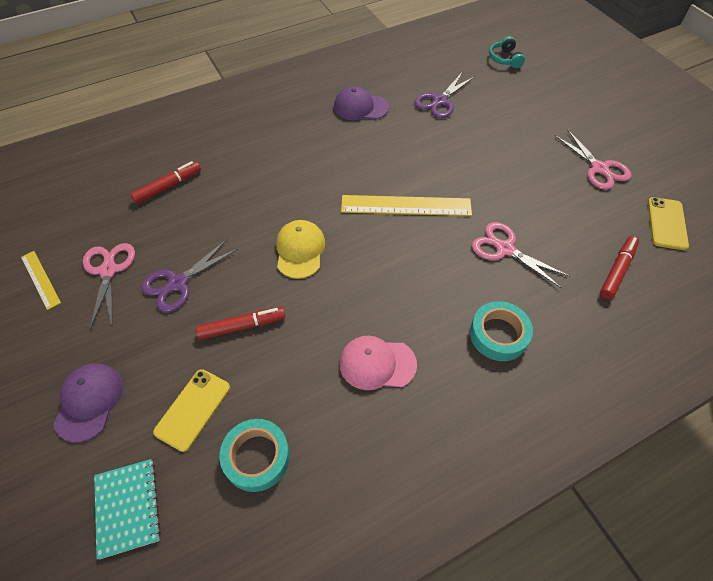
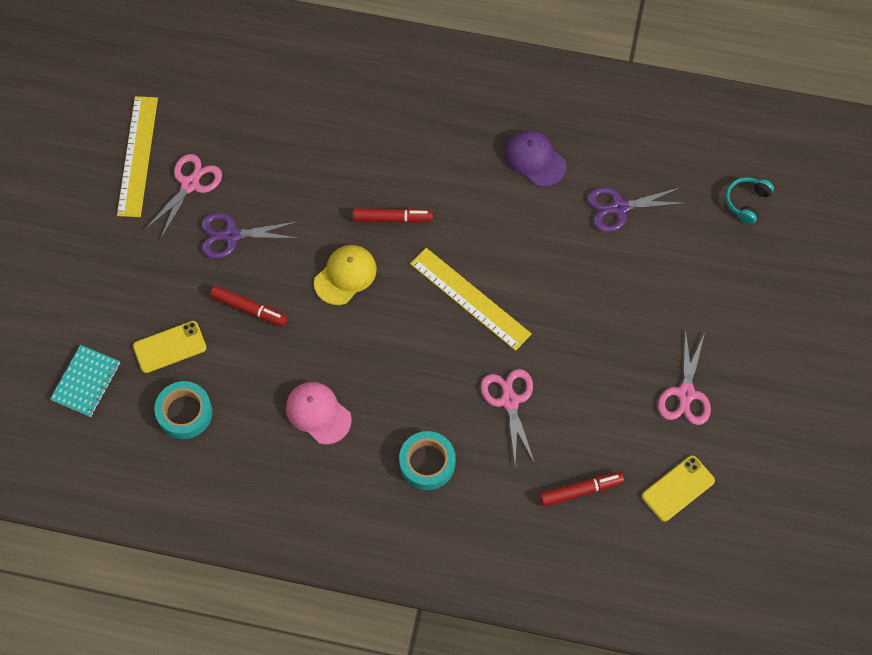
camera: 40 degrees right, 10 degrees up
yellow ruler [21,251,61,310] -> yellow ruler [117,96,158,217], size x1.81
purple cap [53,363,123,443] -> none
red marker [130,161,201,204] -> red marker moved to [353,208,433,223]

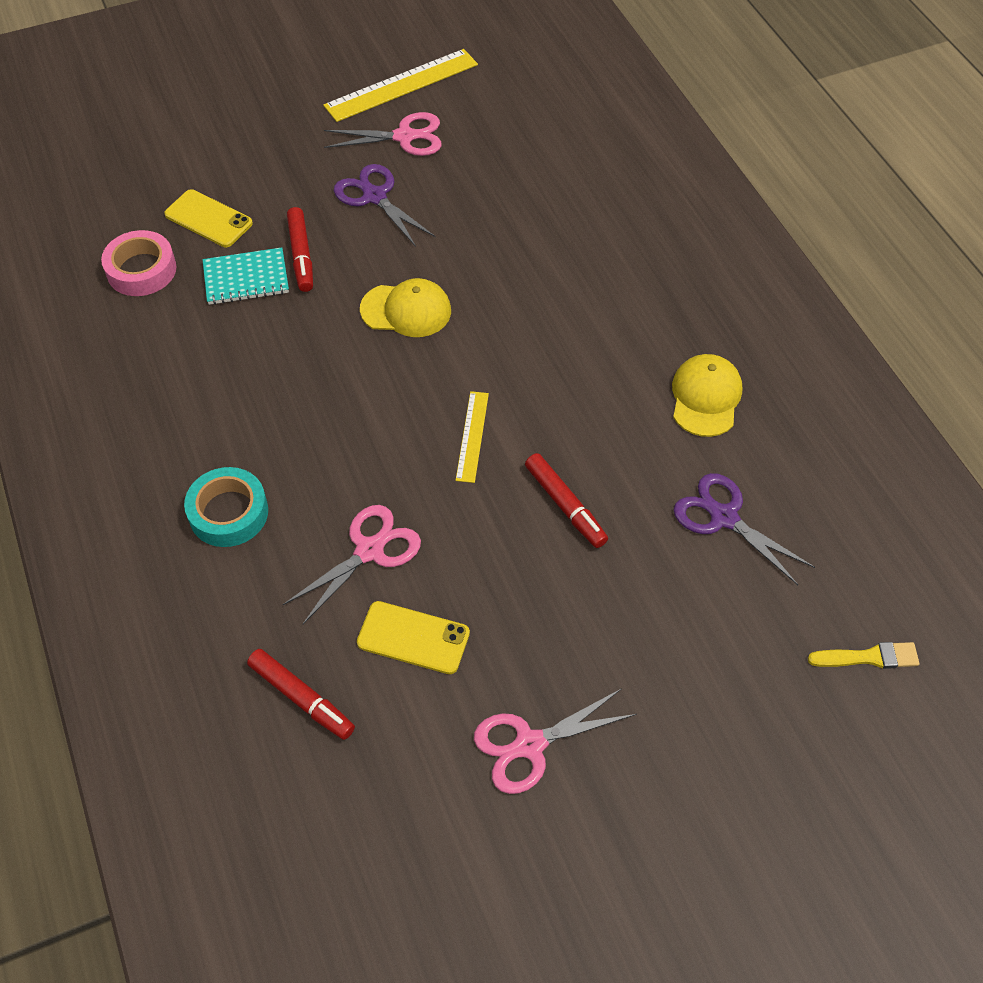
camera: 55 degrees right, 10 degrees down
turquoise notebook [50,345,120,417] -> turquoise notebook moved to [202,247,289,305]
turquoise tape [154,381,212,439] -> pink tape [101,230,177,296]
pink cap [286,382,352,445] -> none
red marker [353,208,433,223] -> red marker moved to [525,453,608,548]
yellow ruler [410,248,532,351] -> yellow ruler [455,391,489,483], size x0.55
purple cap [505,130,566,187] -> yellow cap [672,354,742,437]
yellow phone [642,455,715,522] -> yellow phone moved to [357,601,470,674]
turquoise headphones [726,177,774,224] -> yellow brush [808,642,919,669]

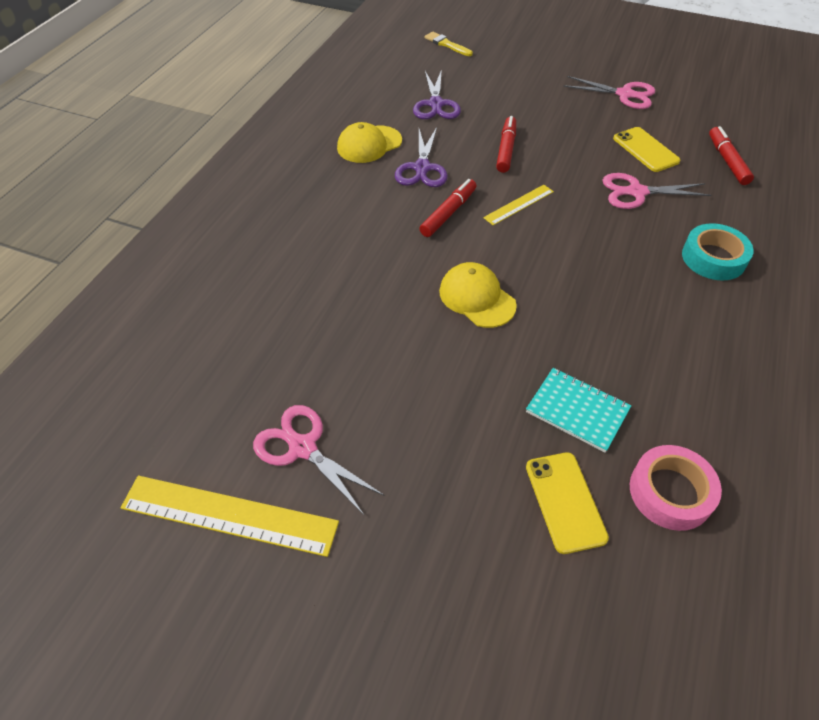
camera: 135 degrees left, 5 degrees down
red marker [287,207,313,292] -> red marker moved to [419,179,476,237]
purple scissors [334,164,435,247] -> purple scissors moved to [395,127,448,187]

